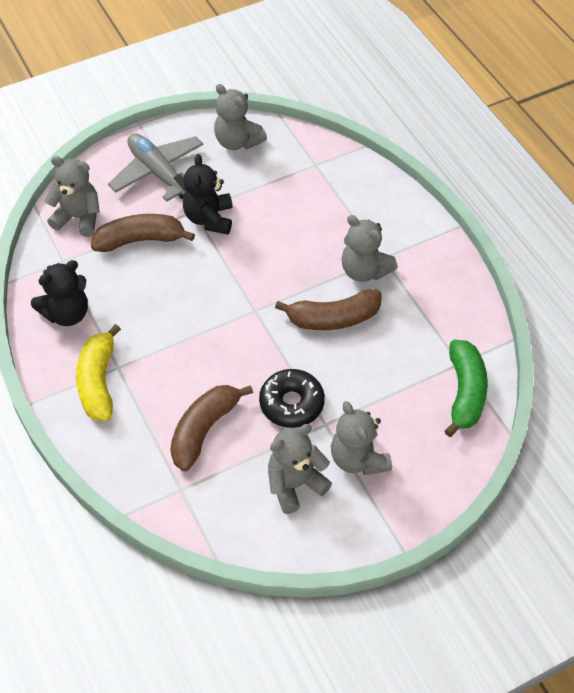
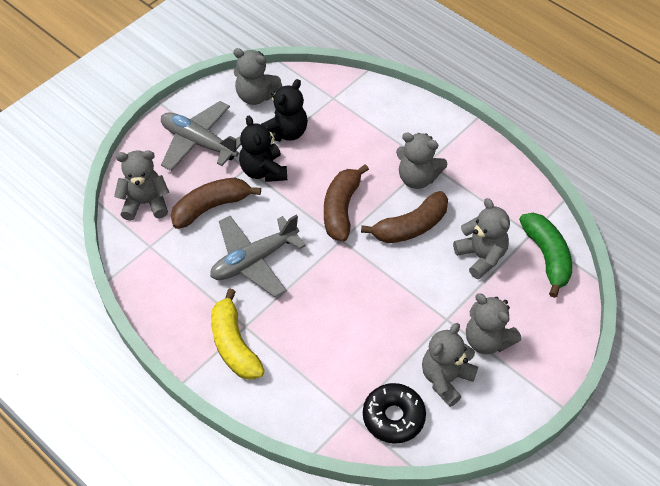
camera: 20 degrees left, 0 degrees up
black teddy bear [31,260,88,326] -> black teddy bear moved to [261,79,308,142]
brown banana [170,385,253,471] -> brown banana moved to [324,164,369,242]
black donut [259,369,325,428] -> black donut moved to [363,383,426,444]
none -> grey plane [210,215,306,297]
none -> grey teddy bear [453,198,510,279]

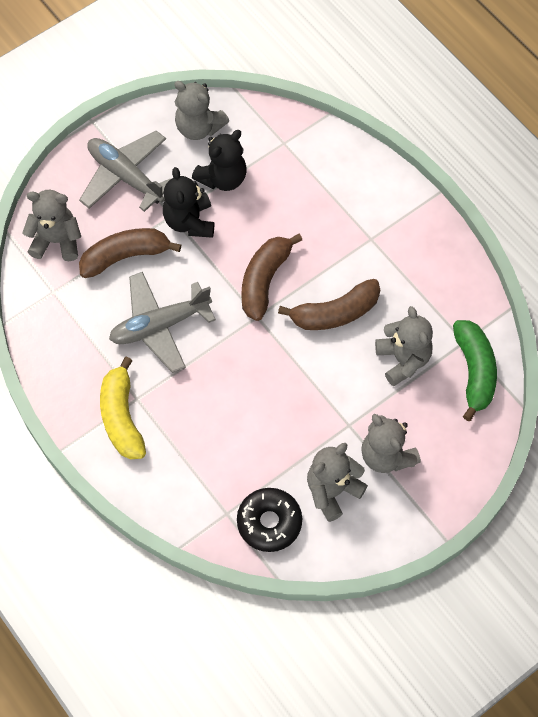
camera: 10 degrees right, 10 degrees up
grey teddy bear [396,133,447,189] -> none

